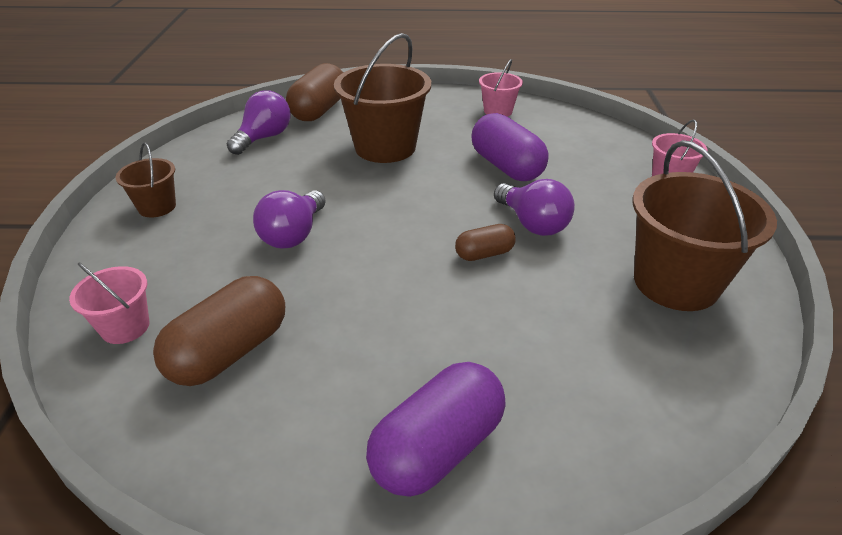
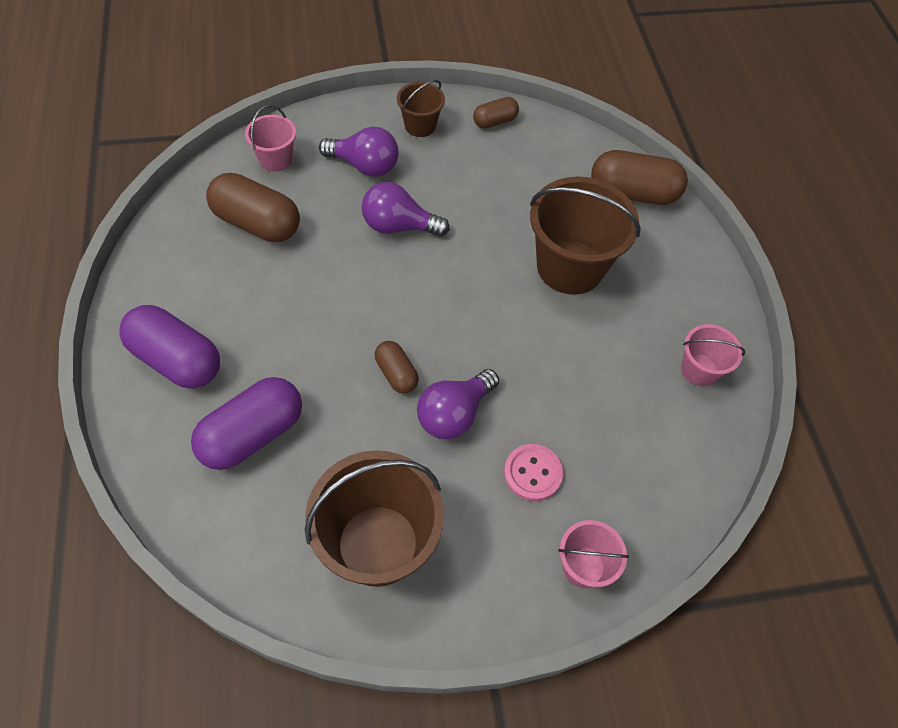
camera: 75 degrees right, 20 degrees up
purple light bulb [227,90,290,155] -> purple light bulb moved to [319,127,399,177]
purple capsule [471,113,549,181] -> purple capsule moved to [191,377,302,470]
none -> brown capsule [473,97,519,129]
none -> pink button [504,444,563,501]

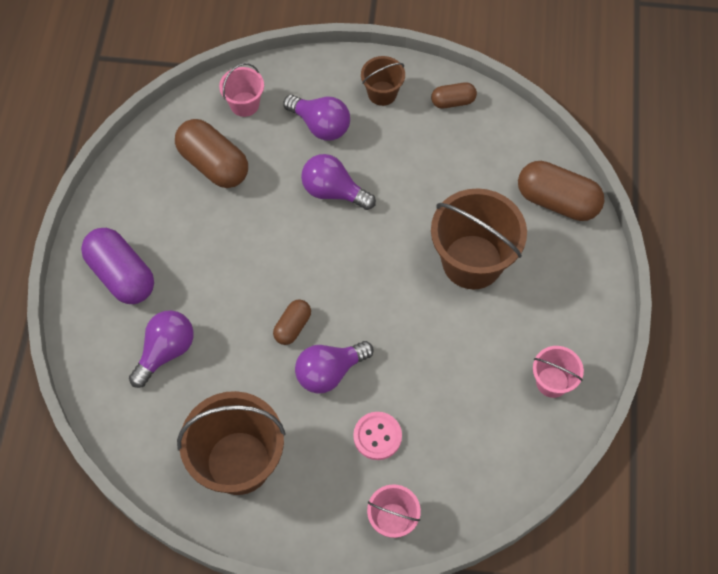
camera: 20 degrees right, 5 degrees up
purple capsule [191,377,302,470] -> purple light bulb [129,310,194,388]
brown capsule [375,341,419,394] -> brown capsule turned 45 degrees clockwise [273,299,311,345]

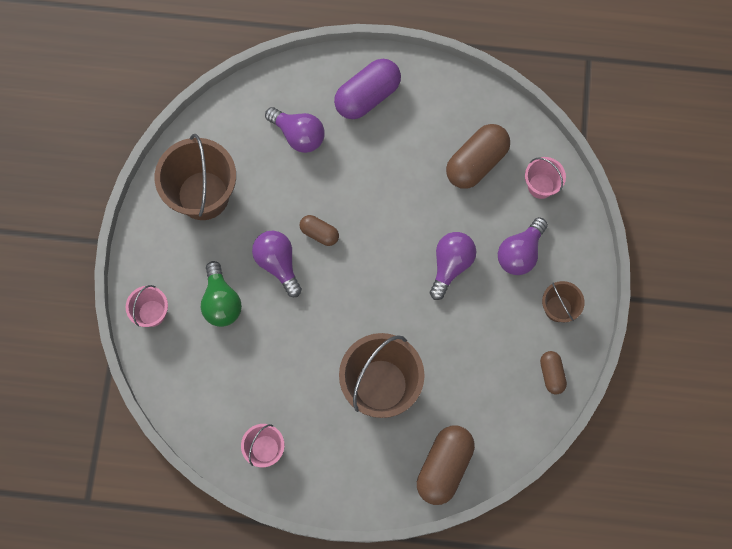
camera: 90 degrees right, 10 degrees up
pink button [353,412,402,460] -> green light bulb [201,261,242,327]

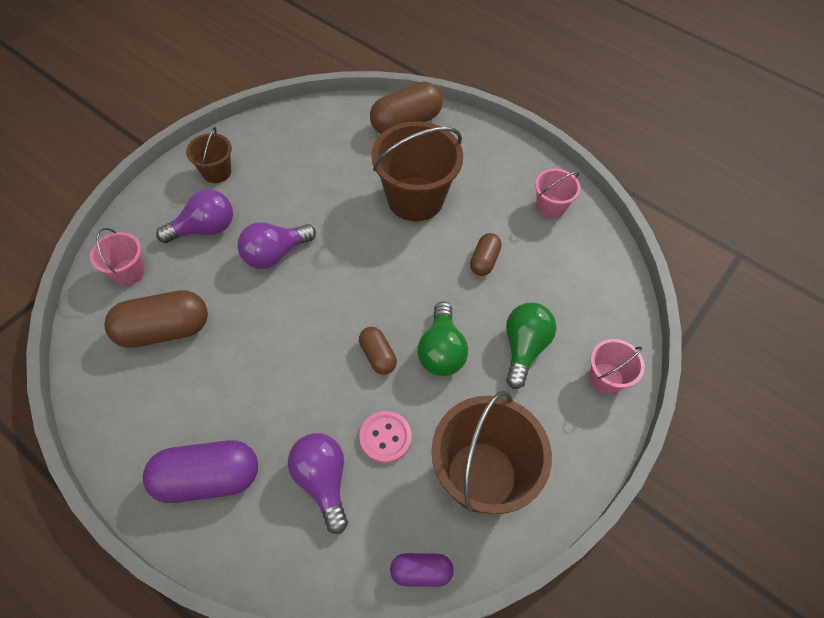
camera: 150 degrees left, 15 degrees down
purple light bulb [252,231,302,297] -> green light bulb [418,302,468,376]
brown capsule [540,351,567,395] -> brown capsule moved to [470,233,502,276]
none -> pink button [359,411,412,463]
none -> purple capsule [390,553,454,587]

